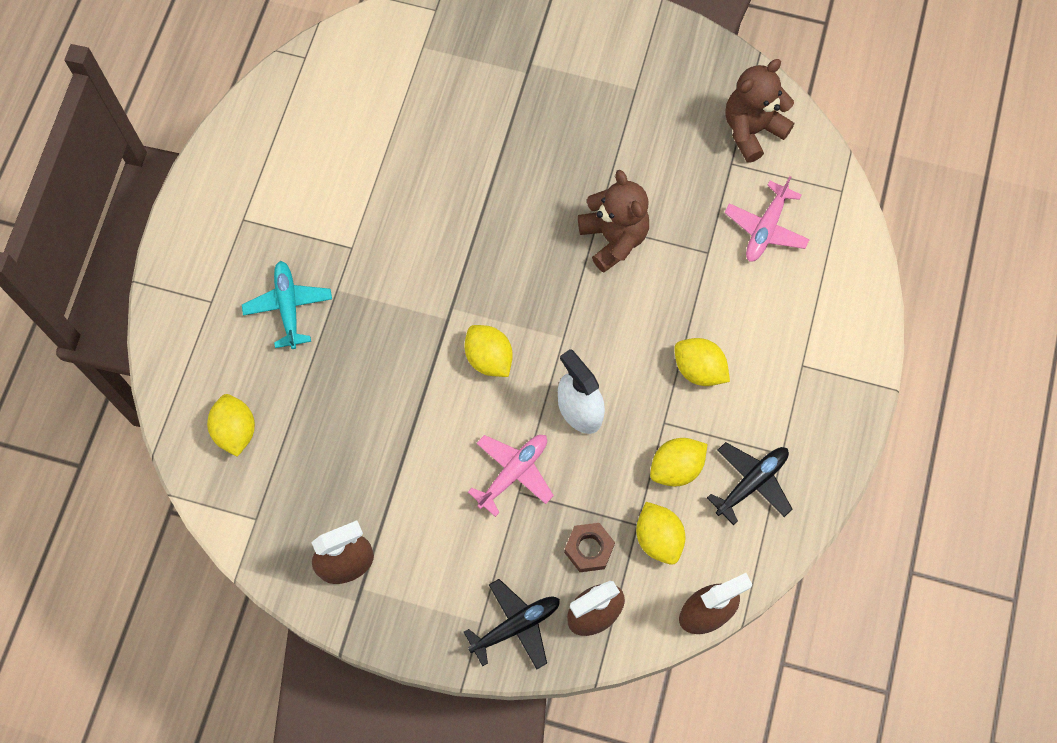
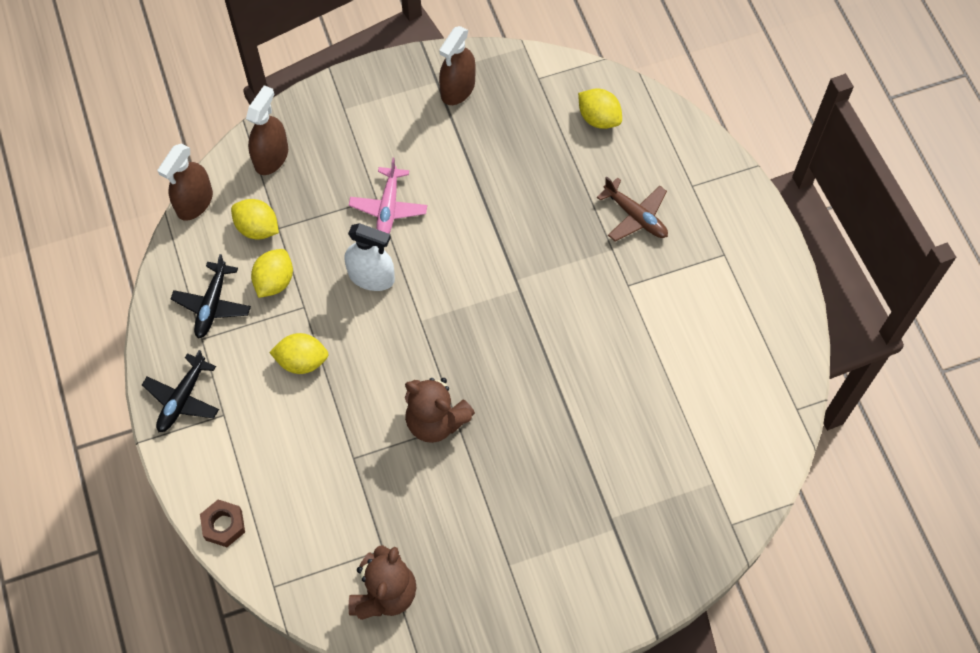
camera: 145 degrees right, 5 degrees down
turquoise plane [242,261,332,349] -> brown plane [597,177,668,242]
black plane [464,579,560,669] -> black plane moved to [142,350,219,432]
yellow lemon [465,325,513,377] -> none
brown nut [564,523,615,572] -> brown nut moved to [200,500,245,547]
pink plane [724,176,810,262] -> none

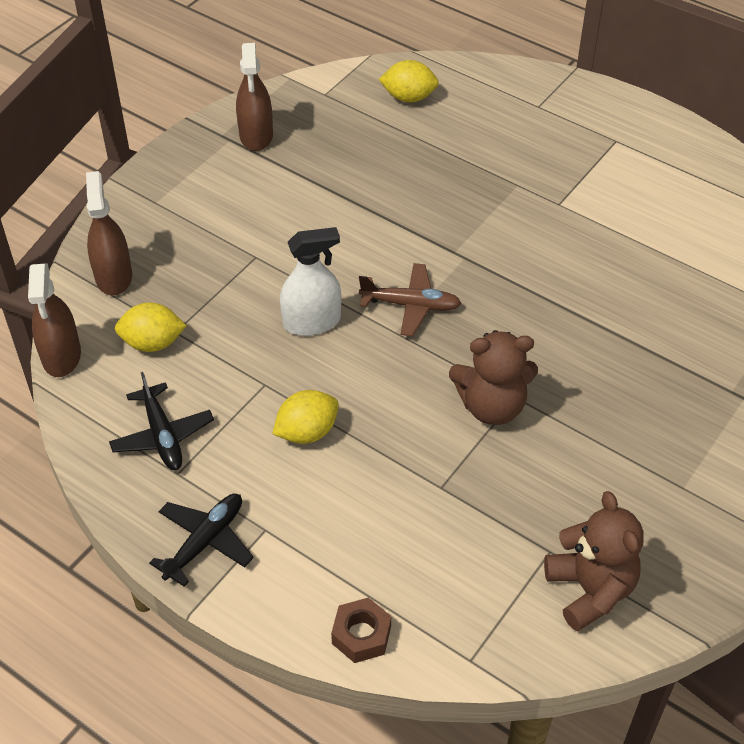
camera: 35 degrees left, 15 degrees down
black plane [142,350,219,432] -> black plane turned 135 degrees counterclockwise [149,494,254,587]
yellow lemon [251,249,293,298] -> none
pink plane [349,158,427,234] -> none
brown plane [597,177,668,242] -> brown plane moved to [359,263,461,336]

